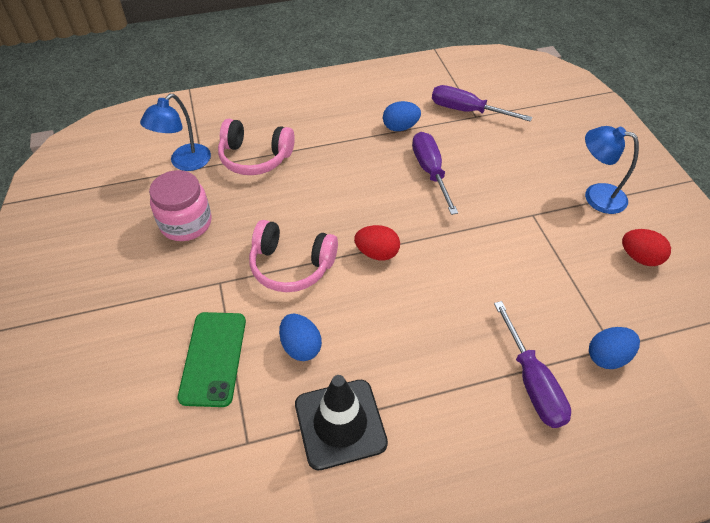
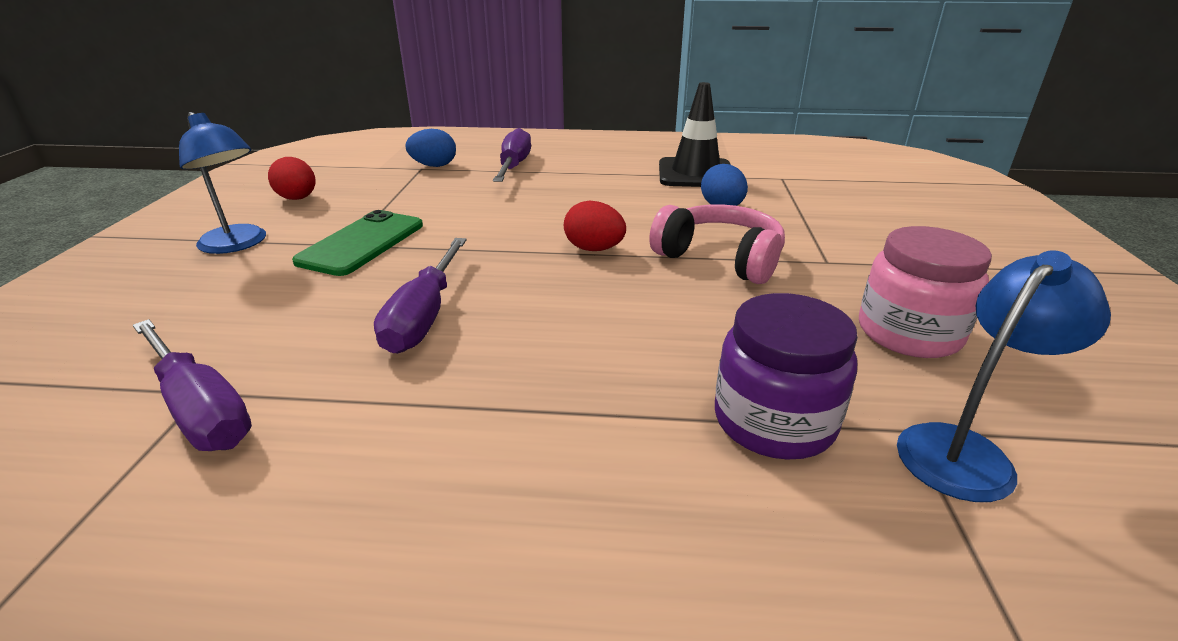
camera: 160 degrees left, 20 degrees down
green phone [178,312,246,407] -> green phone moved to [292,210,423,276]
pink headphones [218,119,295,175] -> purple jar [715,293,858,459]
blue egg [383,101,421,131] -> none

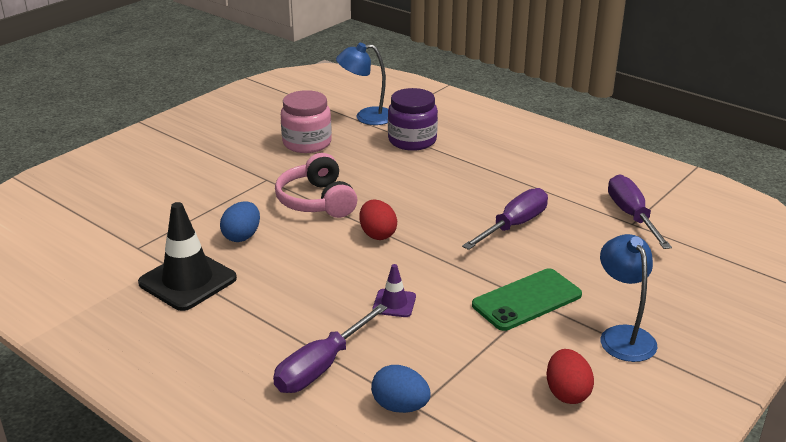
camera: 145 degrees left, 0 degrees up
none -> purple traffic cone [372,264,416,317]

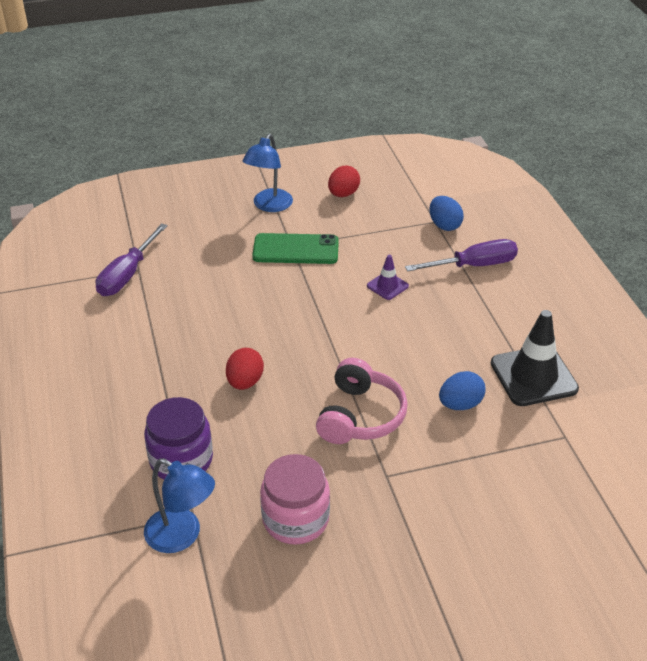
camera: 145 degrees left, 10 degrees up
red egg [360,199,397,240] -> red egg moved to [226,348,264,390]
purple screwdriver [462,188,548,250] -> none

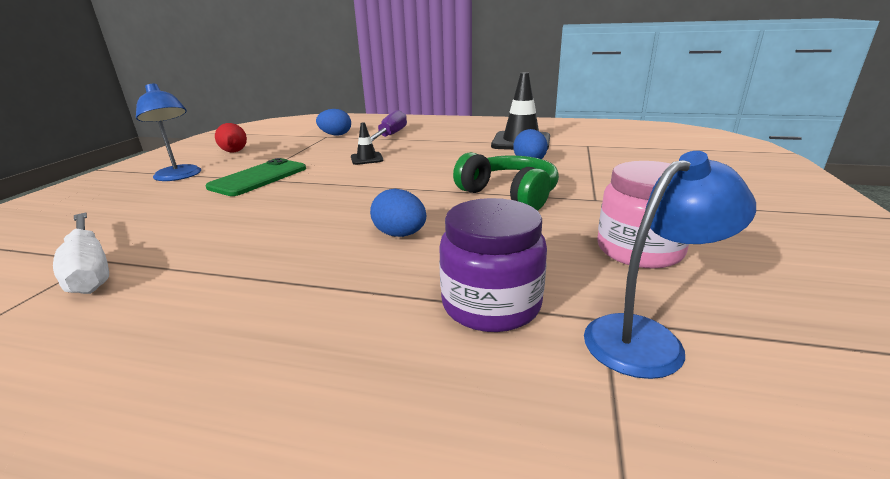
camera: 60 degrees left, 15 degrees down
purple screwdriver [96,223,168,296] -> white screwdriver [53,213,109,294]
red egg [226,348,264,390] -> blue egg [370,189,426,237]
pink headphones [316,358,408,444] -> green headphones [453,152,559,211]
purple traffic cone [367,255,409,300] -> black traffic cone [351,122,383,165]

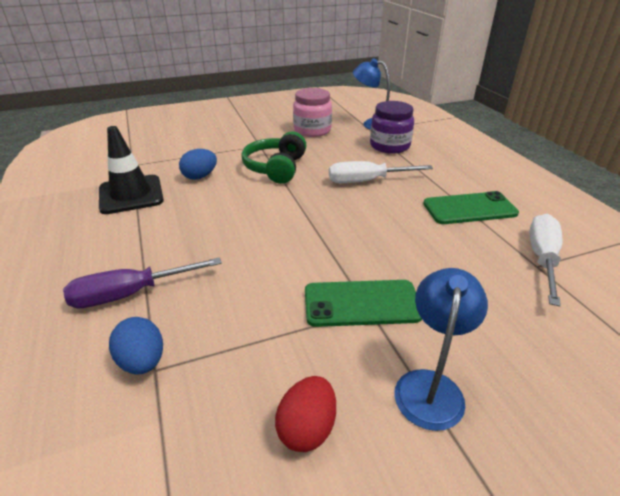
camera: 125 degrees left, 10 degrees up
black traffic cone [351,122,383,165] -> none
blue egg [370,189,426,237] -> white screwdriver [329,161,433,183]
none -> green phone [423,191,519,224]

